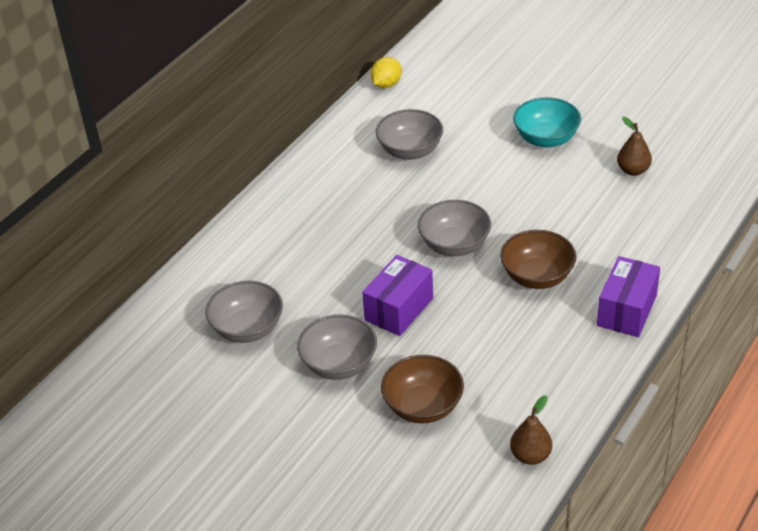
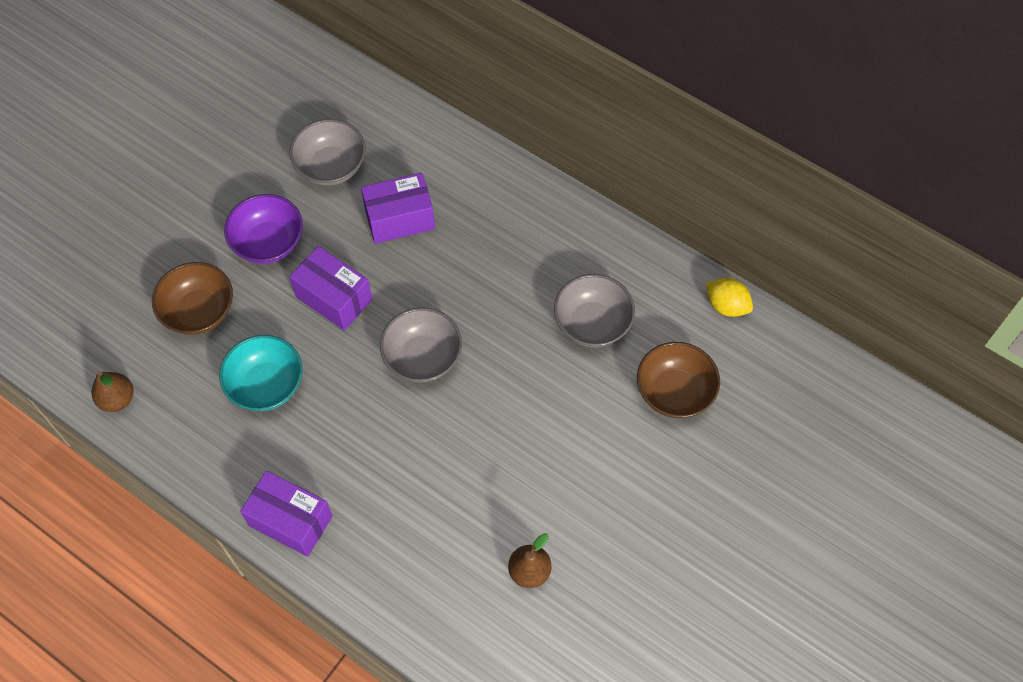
camera: 90 degrees right, 20 degrees up
grey bowl [297,314,377,380] -> purple bowl [224,194,303,264]
brown bowl [500,230,576,289] -> brown bowl moved to [637,342,720,418]
turquoise bowl [513,97,581,147] -> turquoise bowl moved to [219,335,303,411]
none -> purple box [361,173,435,244]

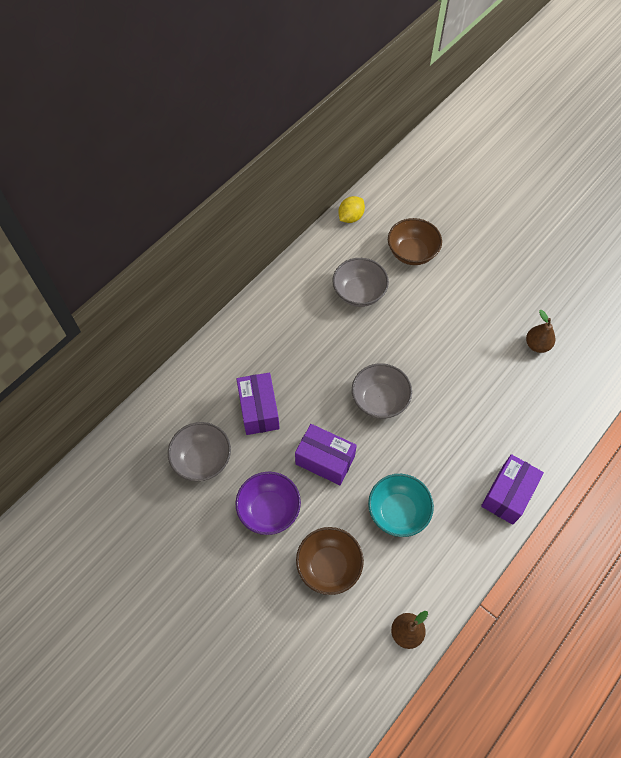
camera: 85 degrees left, 0 degrees up
purple box [289,246,372,331] -> purple box turned 75 degrees clockwise [295,424,357,485]

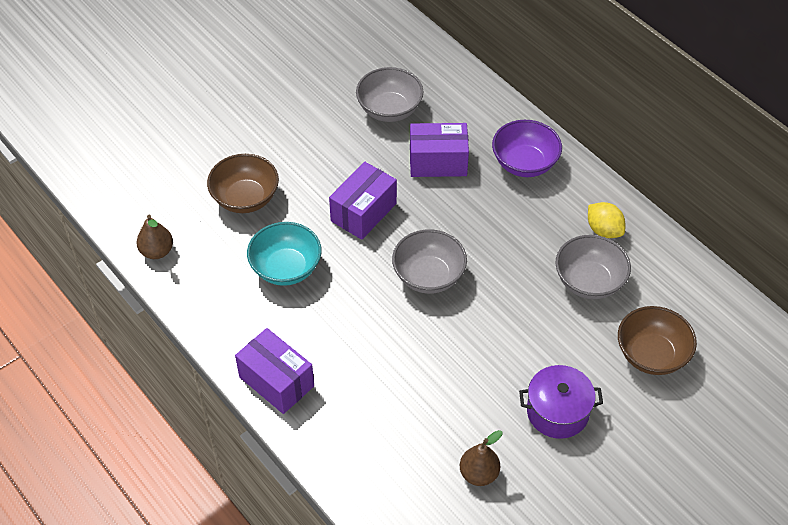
camera: 100 degrees right, 10 degrees down
purple bowl [236,472,301,535] -> purple bowl moved to [492,120,562,177]
yellow lemon [338,196,365,223] -> yellow lemon moved to [588,202,625,238]
none -> purple pot [519,365,603,439]

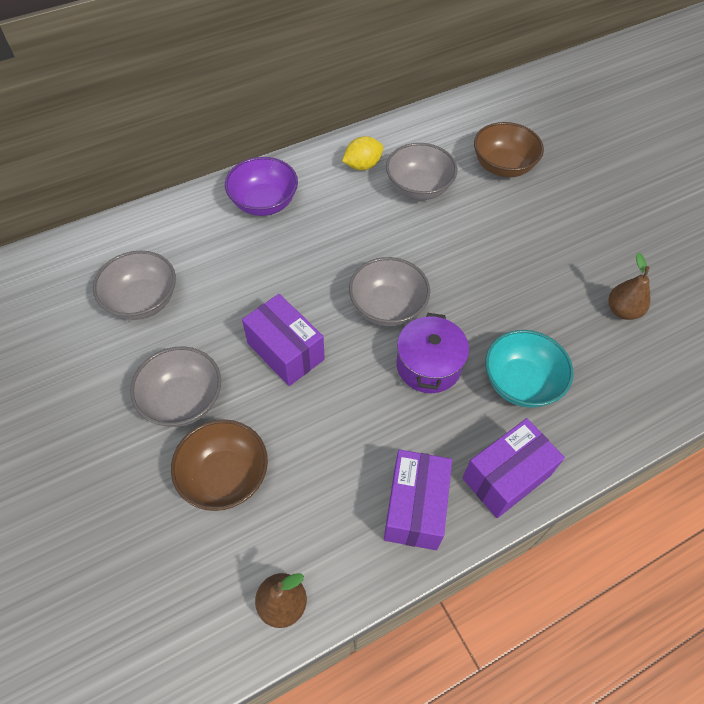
camera: 80 degrees left, 5 degrees up
turquoise bowl [247,222,322,286] -> turquoise bowl moved to [485,330,573,408]
purple box [410,123,469,177] -> purple box moved to [384,450,452,550]
purple pot [519,365,603,439] -> purple pot moved to [396,313,469,393]
none -> grey bowl [130,347,221,427]

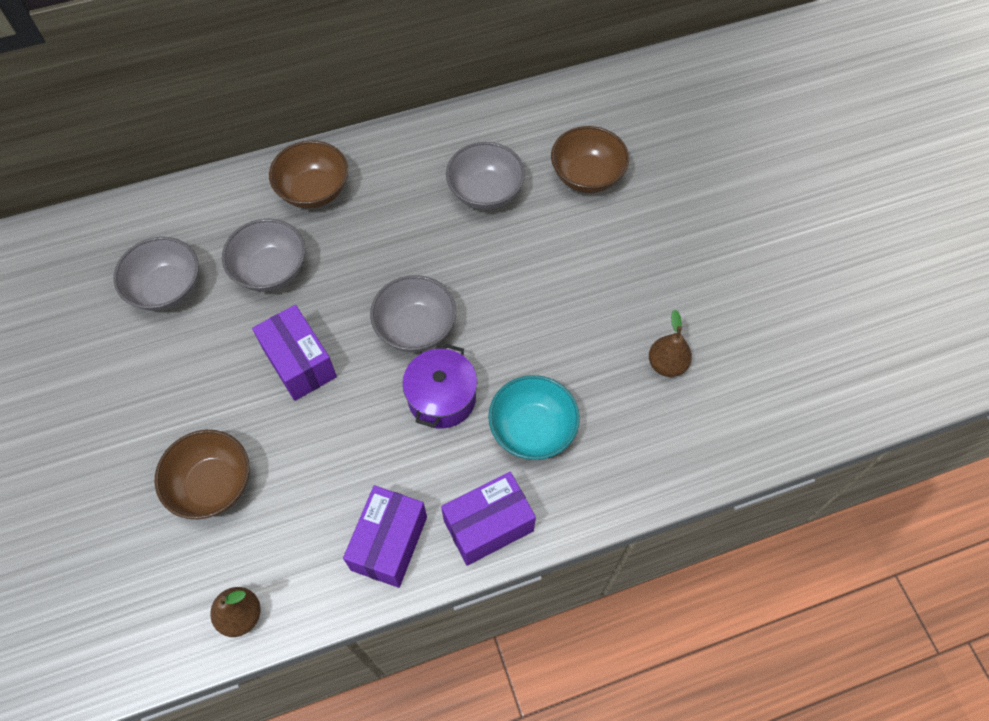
camera: 10 degrees right, 5 degrees up
grey bowl [130,347,221,427] -> grey bowl moved to [222,219,305,292]
purple bowl [225,157,298,216] -> brown bowl [269,141,348,209]
yellow lemon [342,136,383,170] -> none

